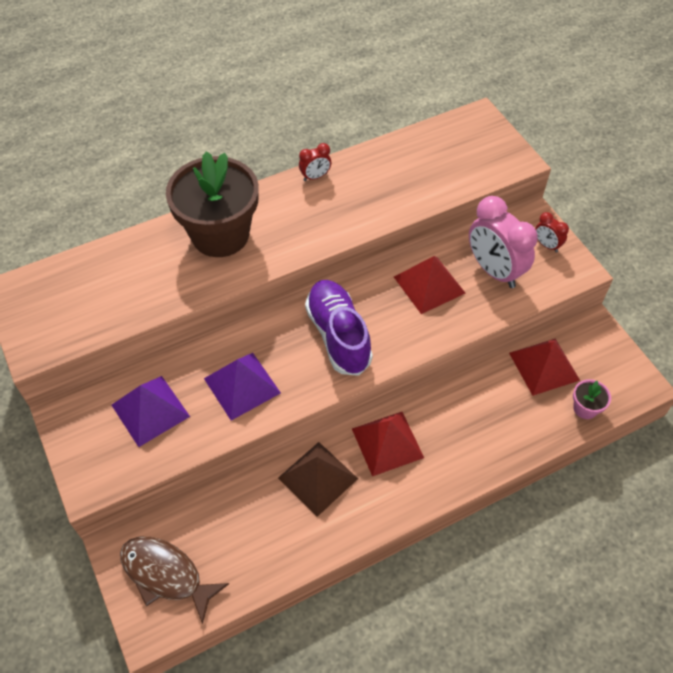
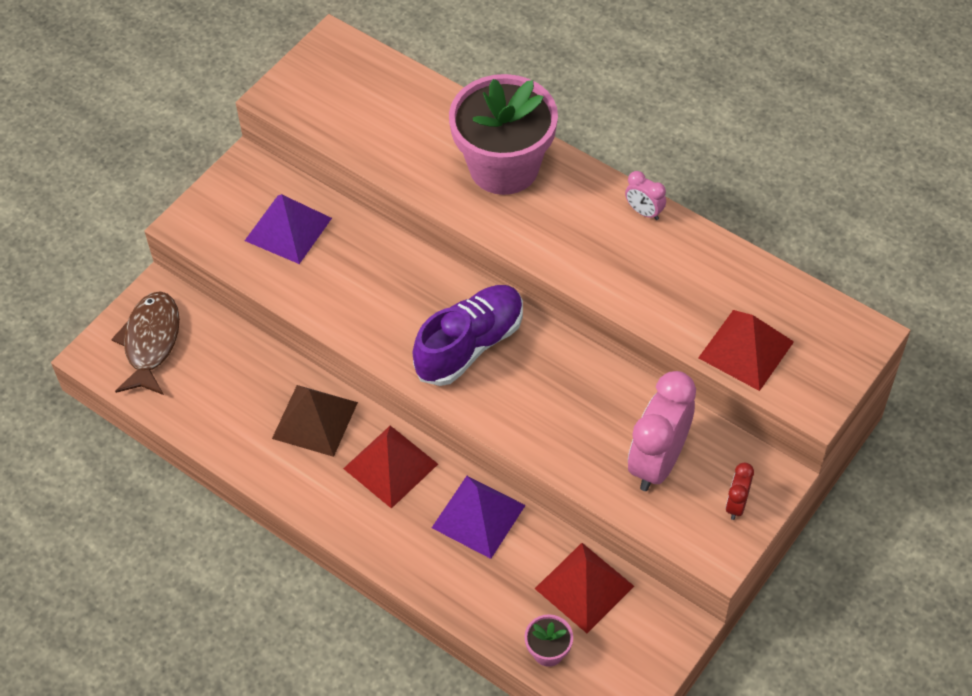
camera: 65 degrees right, 0 degrees up
brown flower pot [166,151,259,257] -> pink flower pot [449,74,558,195]
purple pyramid [204,353,281,421] -> purple pyramid moved to [432,476,526,559]
red clock [299,143,331,181] -> pink clock [625,171,666,220]
red pyramid [394,256,465,314] -> red pyramid moved to [698,310,794,391]

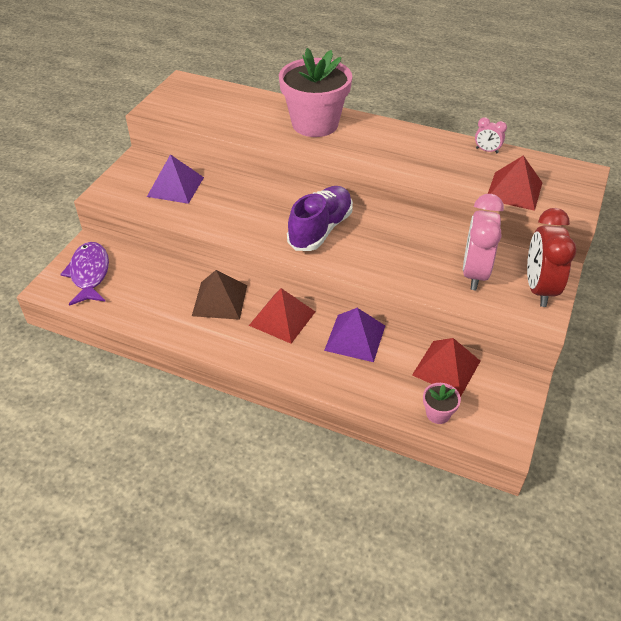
camera: 15 degrees left, 10 degrees down
brown fish [111,291,180,395] -> purple fish [60,242,109,306]
pink clock [625,171,666,220] -> pink clock moved to [475,117,507,153]
red clock [726,463,754,520] -> red clock [527,208,577,307], size x2.13

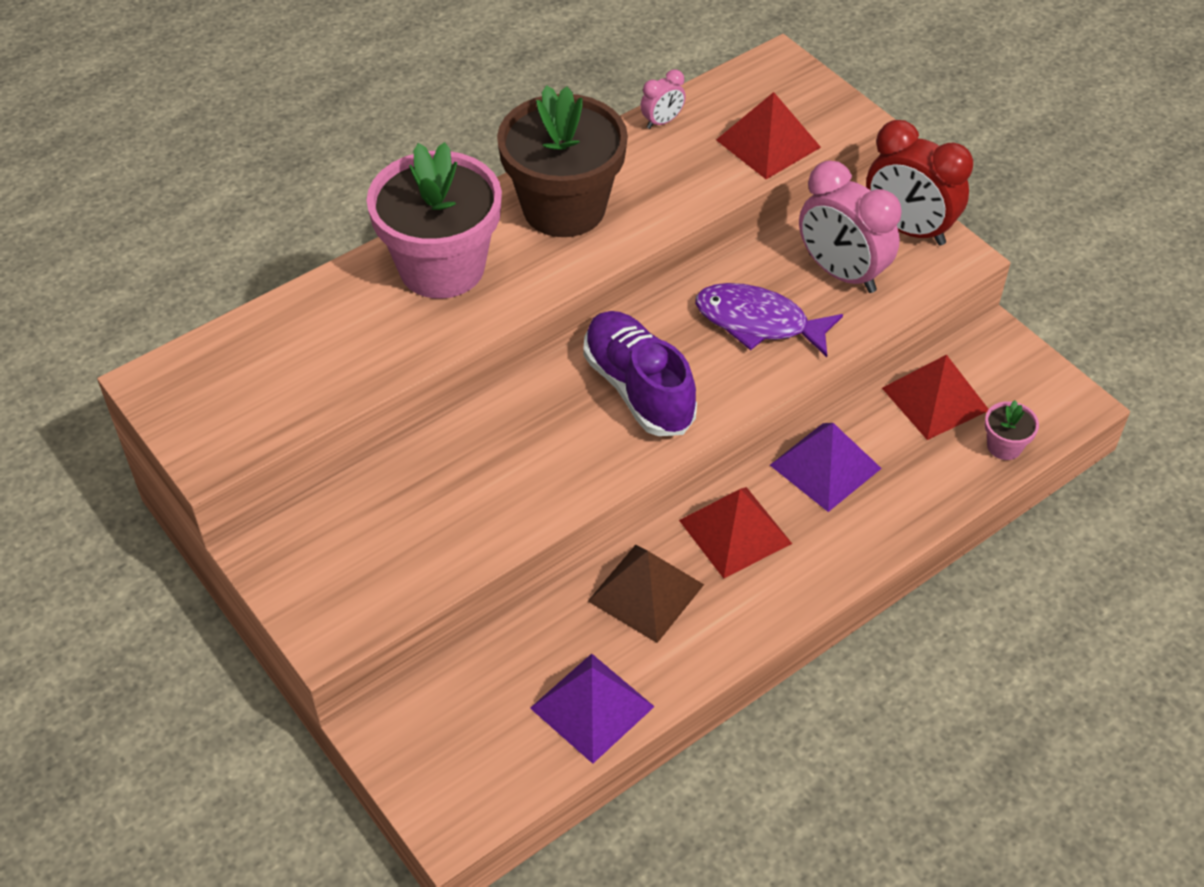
camera: 60 degrees left, 5 degrees up
purple fish [60,242,109,306] -> purple fish moved to [695,283,843,357]
purple pyramid [147,154,204,204] -> purple pyramid moved to [530,654,655,764]
none -> brown flower pot [497,85,628,237]

